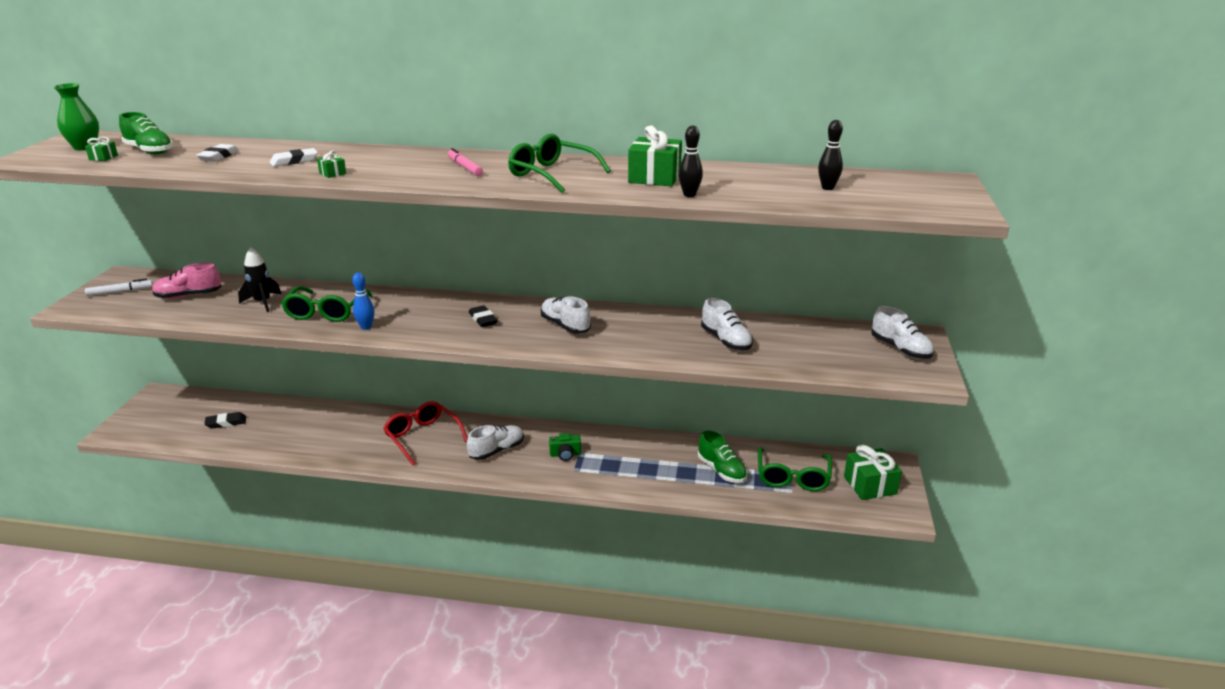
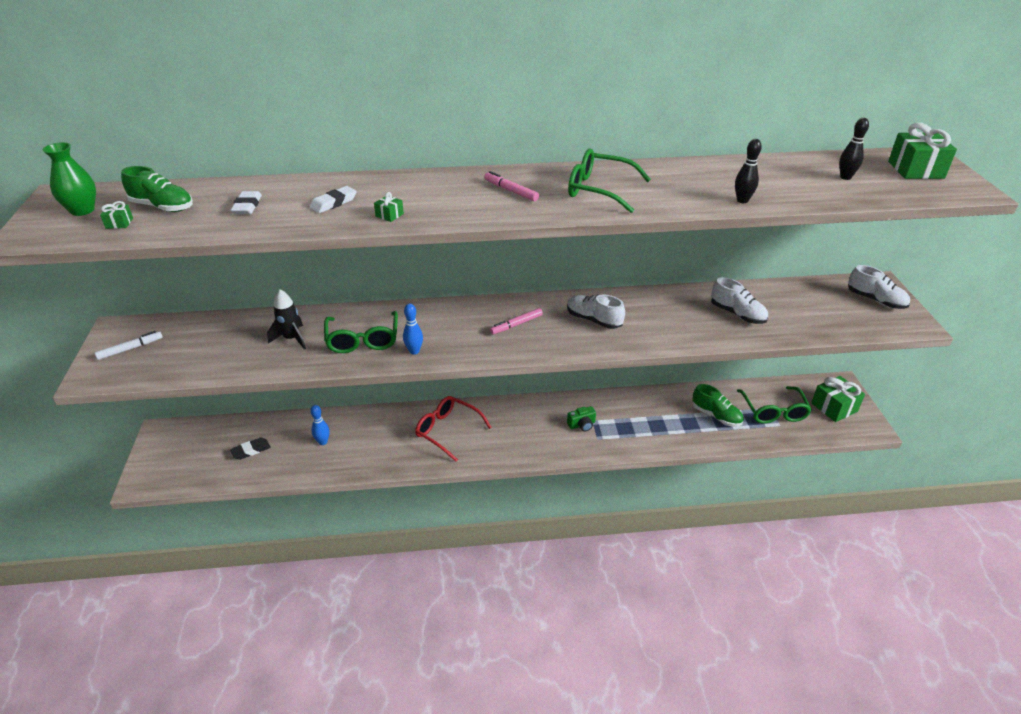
camera: 15 degrees left, 10 degrees up
pink shoe [152,263,222,299] -> none
white shoe [467,425,524,460] -> none
black eraser [469,305,498,327] -> pink marker [490,308,543,334]
green gift [628,125,682,186] -> green gift moved to [888,123,957,179]
none -> blue bowling pin [310,405,329,445]

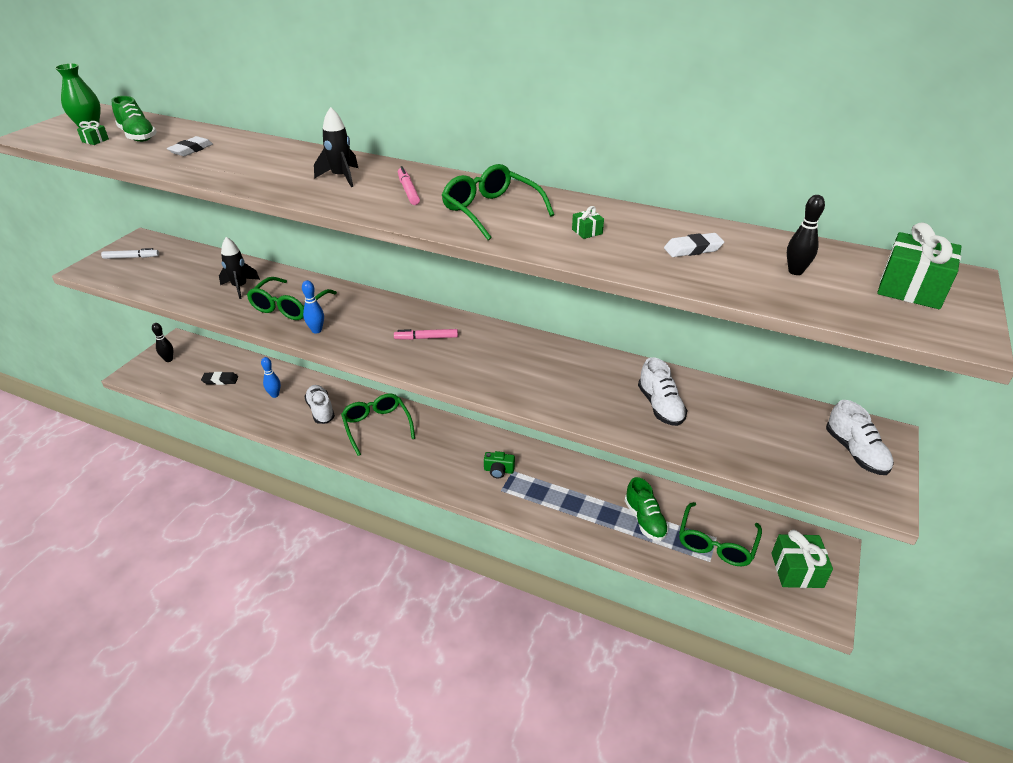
camera: 30 degrees right, 0 degrees up
white eraser [310,186,357,213] -> white eraser moved to [664,233,724,257]
green gift [374,192,404,222] -> green gift moved to [572,206,604,239]
red glasses [415,396,492,462] -> green glasses [341,393,415,456]
white shoe [567,295,625,329] -> white shoe moved to [304,385,335,424]
black bowling pin [735,139,762,203] -> black bowling pin moved to [152,323,173,362]
none -> black rocket [314,107,358,187]

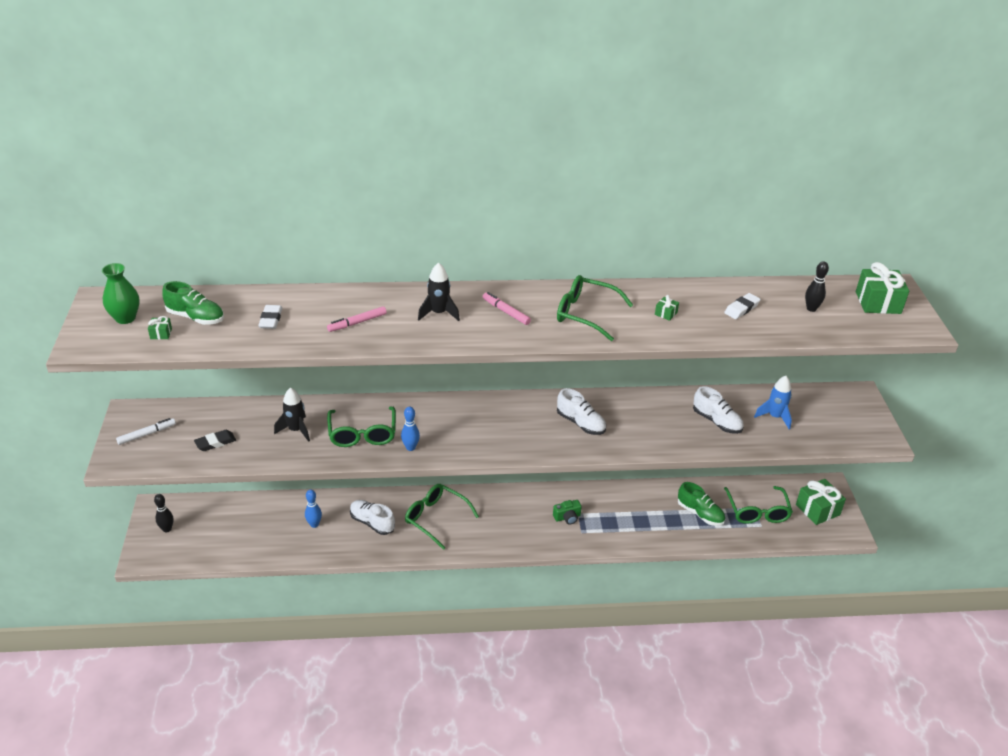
camera: 30 degrees left, 0 degrees up
black eraser [201,372,238,385] -> black eraser moved to [194,430,236,451]
pink marker [394,329,458,340] -> pink marker moved to [327,306,387,332]
white shoe [826,400,894,475] -> white shoe moved to [557,388,606,435]
none -> blue rocket [754,376,792,429]

